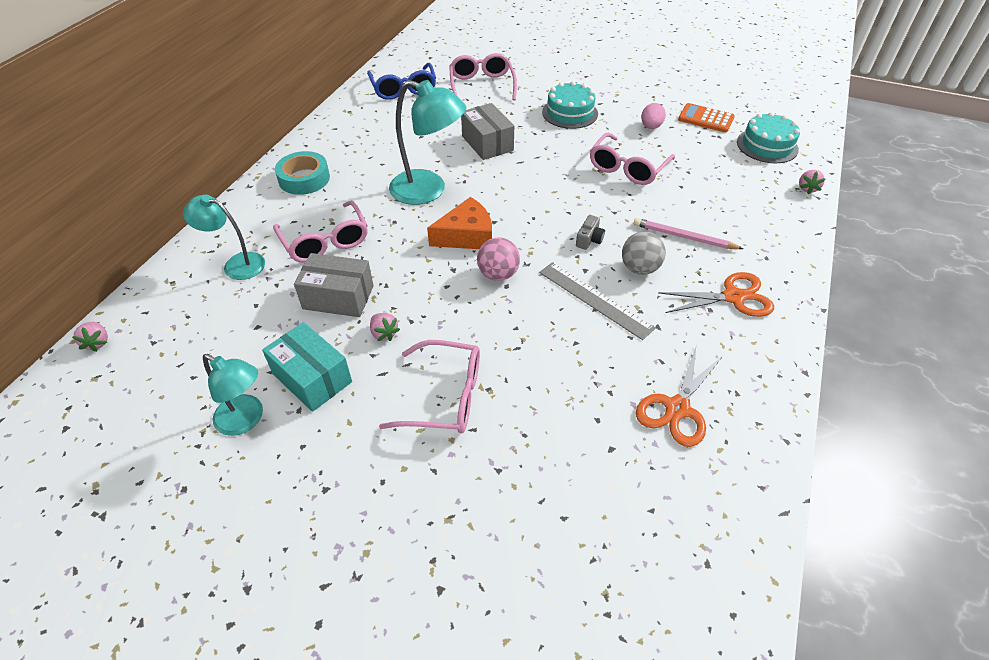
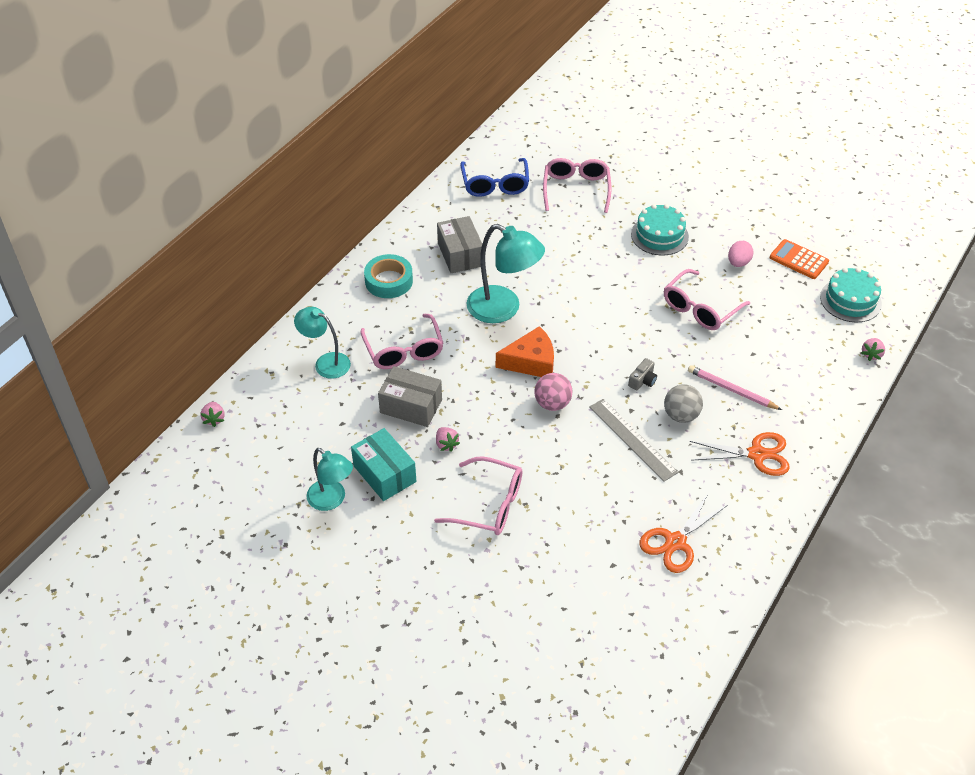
camera: 10 degrees right, 0 degrees up
grey box [461,103,514,160] -> grey box moved to [437,216,482,273]

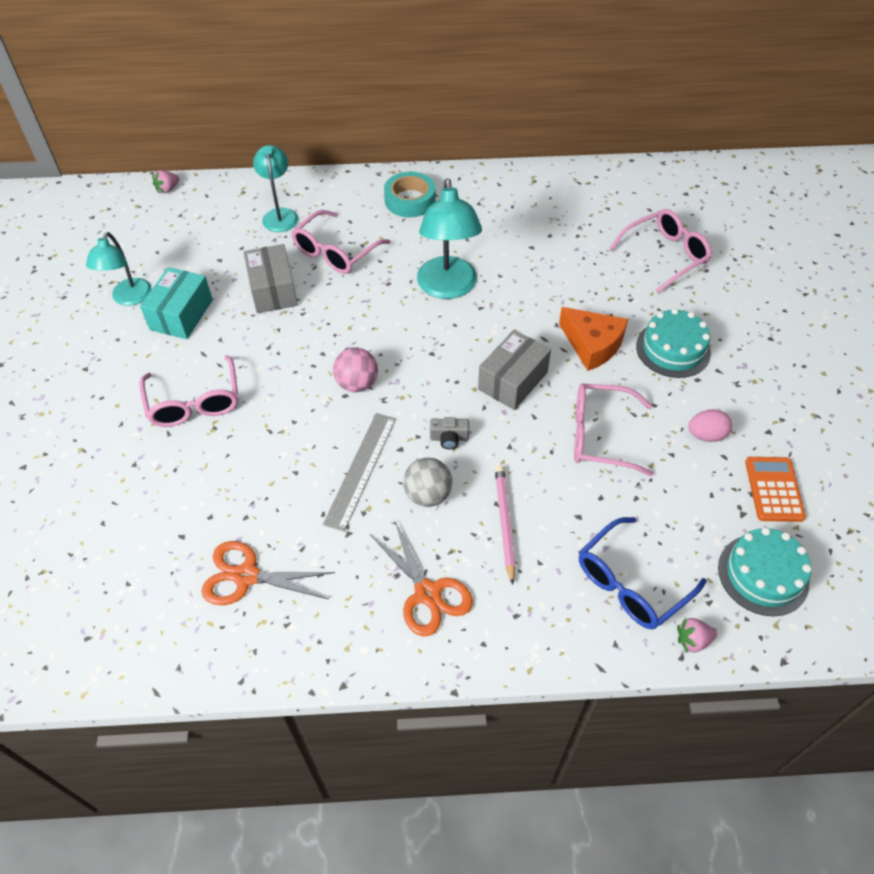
camera: 55 degrees right, 5 degrees up
pink strawberry [436,427,460,452] -> none
grey box [437,216,482,273] -> grey box moved to [478,330,551,410]
blue glasses [460,158,529,197] -> blue glasses moved to [579,517,707,629]
orange cheese [496,326,554,377] -> orange cheese moved to [559,307,628,371]

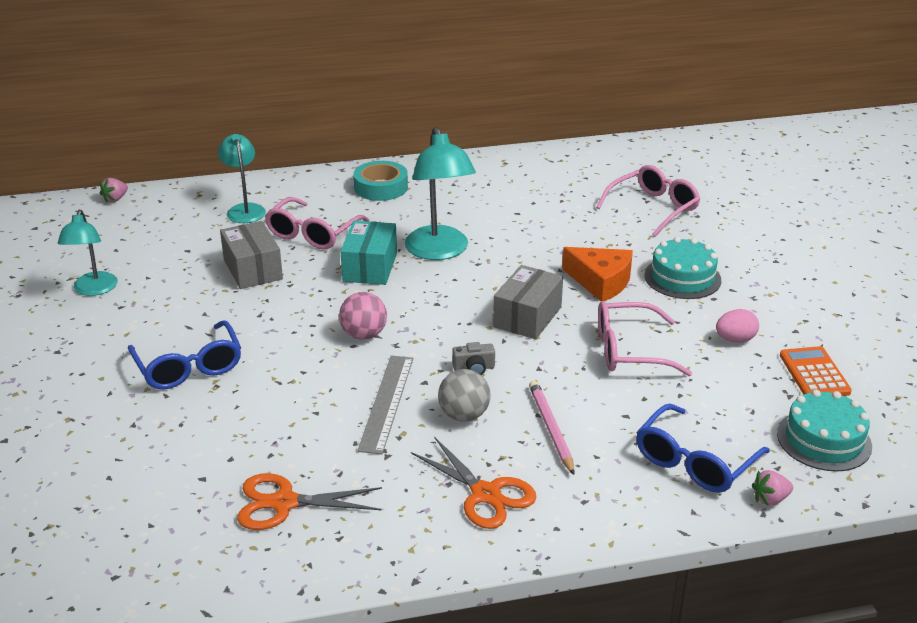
camera: 10 degrees left, 20 degrees down
turquoise box [140,267,213,339] -> turquoise box moved to [340,221,397,285]
pink glasses [140,355,238,427] -> blue glasses [128,320,241,389]

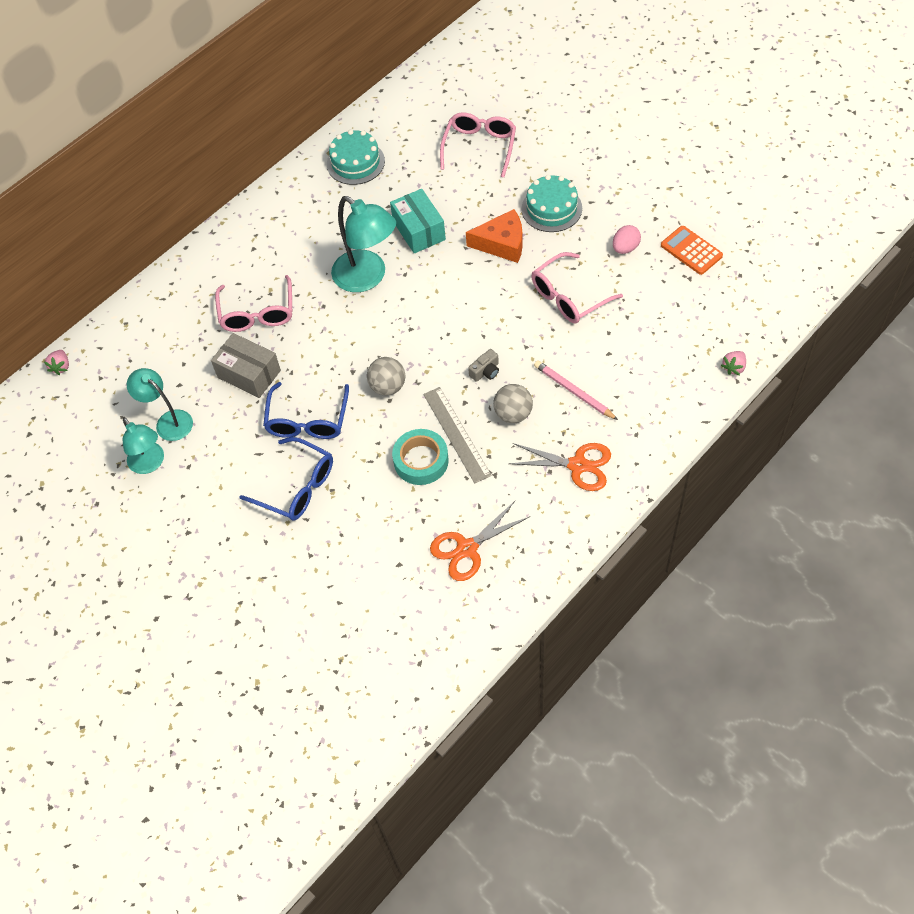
camera: 30 degrees left, 25 degrees up
turquoise lamp [218,134,266,223] -> turquoise lamp moved to [127,368,193,441]
pink ball [339,292,387,340] -> grey ball [367,357,405,396]
turquoise box [340,221,397,285] -> turquoise box moved to [390,189,446,254]
turquoise tape [353,161,408,201] -> turquoise tape moved to [392,429,449,485]
grey box [493,265,563,339] -> none
blue glasses [636,404,770,493] -> blue glasses moved to [263,382,349,439]
turquoise cake [777,390,872,472] -> turquoise cake moved to [327,130,385,185]

